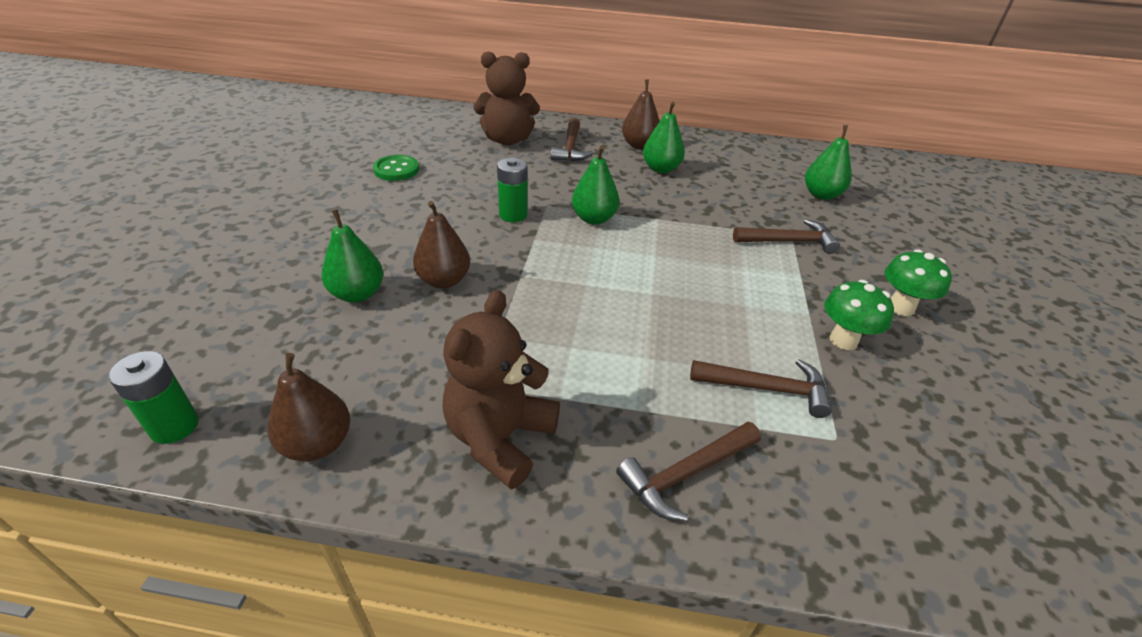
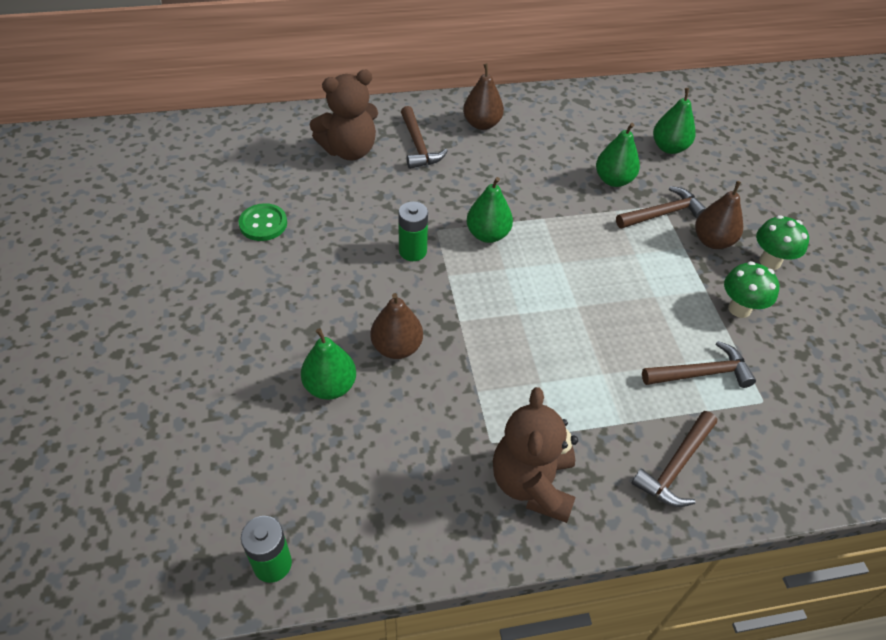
camera: 20 degrees left, 10 degrees up
brown pear [268,353,350,462] -> brown pear moved to [695,181,743,249]
green pear [643,102,685,173] -> green pear moved to [596,123,640,187]

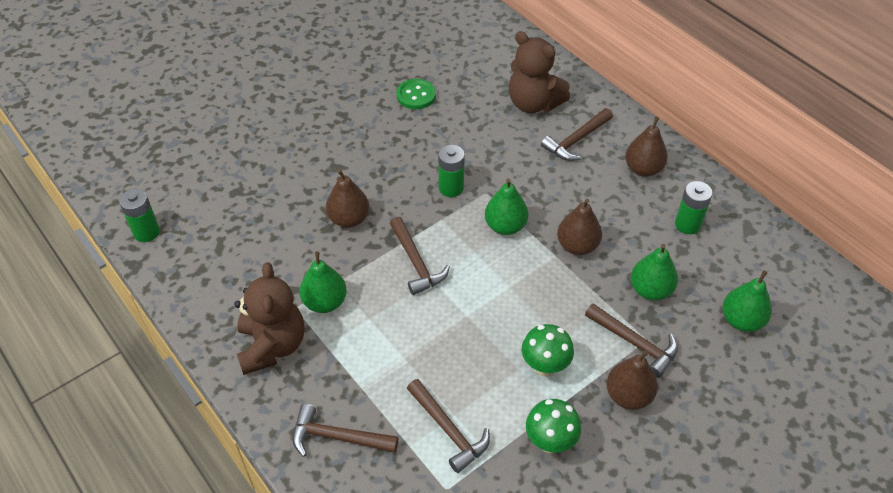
camera: 65 degrees right, 0 degrees up
green pear [301,328,356,400] -> green pear moved to [299,251,347,313]
brown teddy bear [493,387,578,523] -> brown teddy bear turned 105 degrees clockwise [234,262,304,375]
green mushroom [756,215,809,270] -> green mushroom moved to [522,324,574,377]
none -> brown hammer [390,217,450,295]
none -> brown pear [557,199,602,255]
none -> green battery [675,181,712,234]

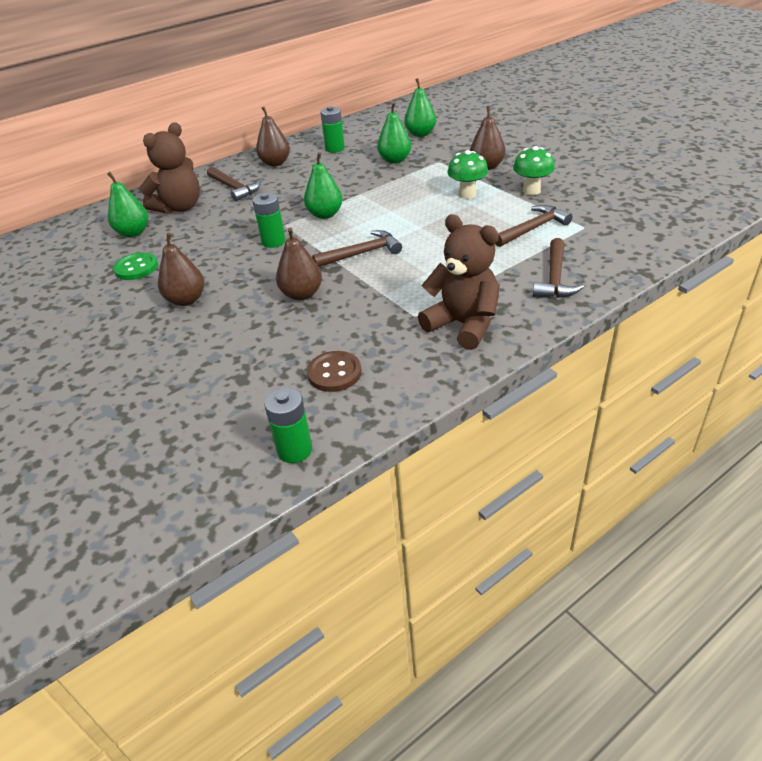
camera: 85 degrees left, 10 degrees down
brown teddy bear [234,262,304,375] -> brown teddy bear turned 45 degrees clockwise [418,214,500,350]
green pear [299,251,347,313] -> green pear moved to [107,172,148,237]
brown pear [557,199,602,255] -> brown pear moved to [158,233,205,306]
brown hammer [585,303,678,378] -> none
none -> brown button [307,351,362,392]

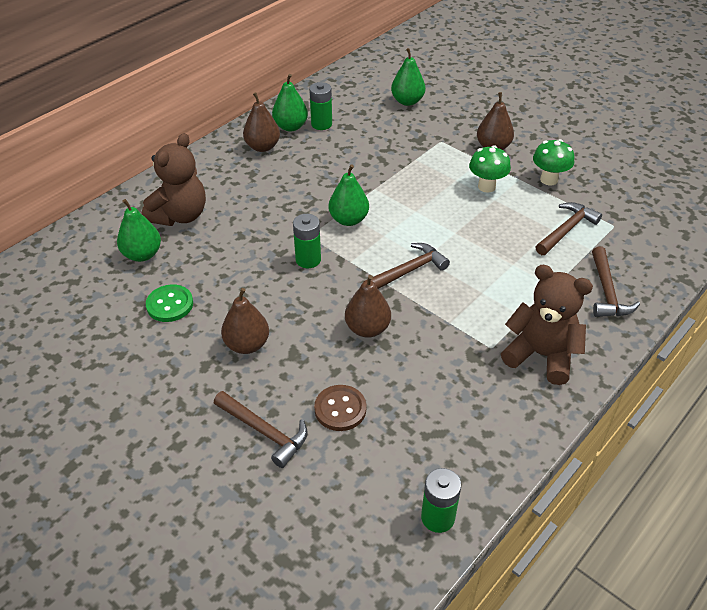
camera: 15 degrees left, 5 degrees up
brown hammer [207,167,261,202] -> brown hammer moved to [214,391,307,468]
brown button [307,351,362,392] -> brown button moved to [314,385,366,431]
green pear [377,102,411,164] -> green pear moved to [272,74,308,132]

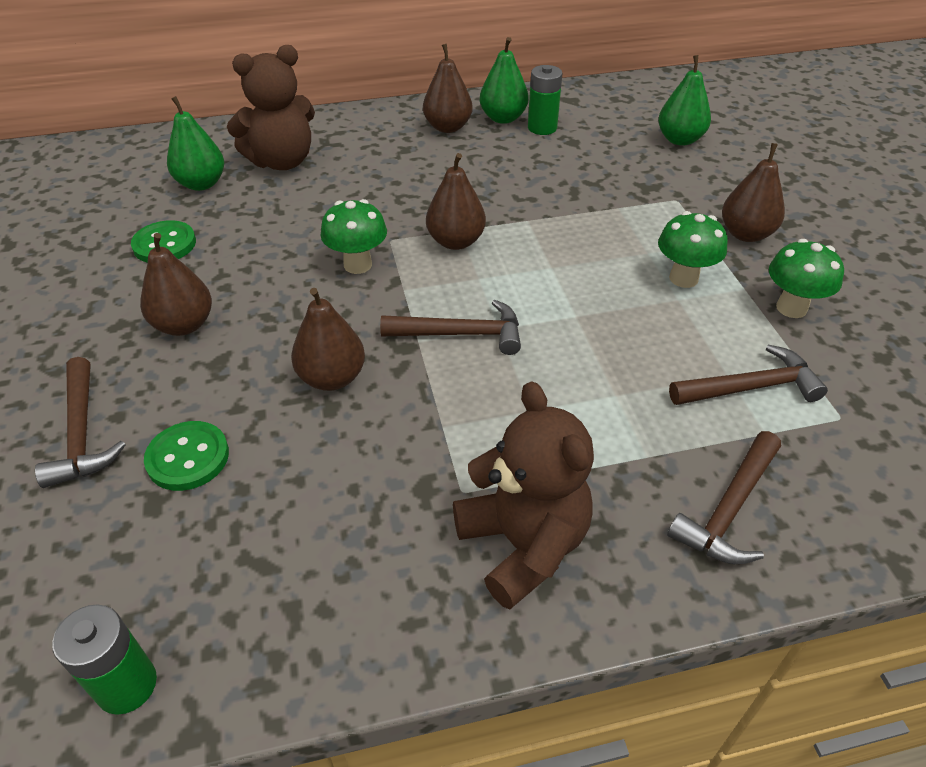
camera: 35 degrees right, 0 degrees up
green battery [293,214,321,268] -> green mushroom [320,199,387,274]
brown button [314,385,366,431] -> green button [144,421,229,491]
green pear [328,164,369,226] -> brown pear [426,153,486,250]

